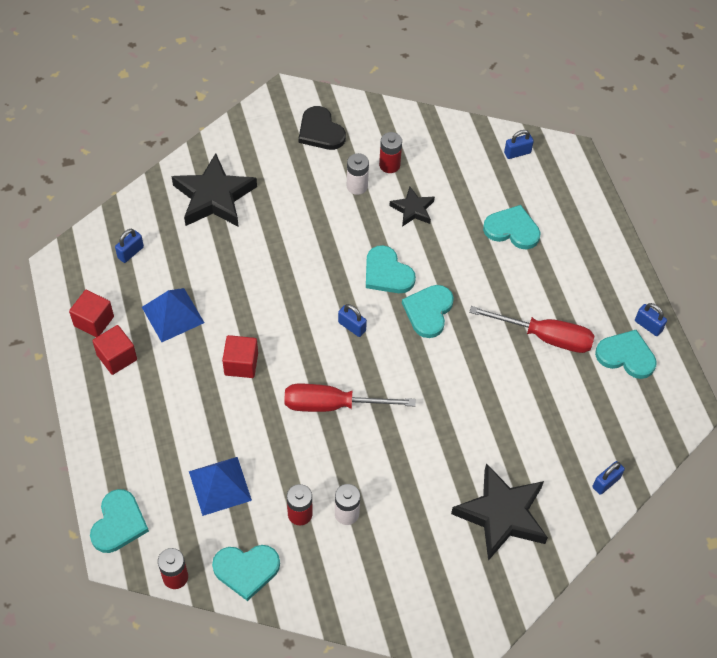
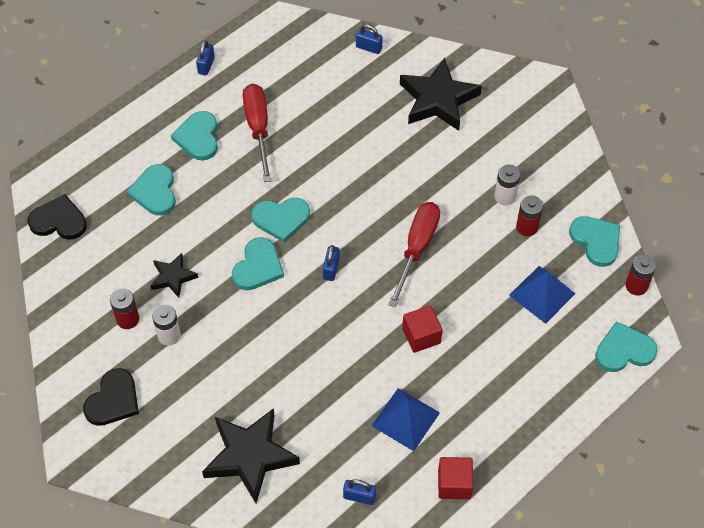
camera: 115 degrees left, 0 degrees up
red cube [92,325,137,375] -> none
red screwdriver [284,384,416,412] -> red screwdriver turned 135 degrees counterclockwise [388,202,440,307]
blue padlock [504,130,534,159] -> black heart [27,194,87,240]
turquoise heart [595,330,657,379] -> turquoise heart moved to [171,111,218,160]

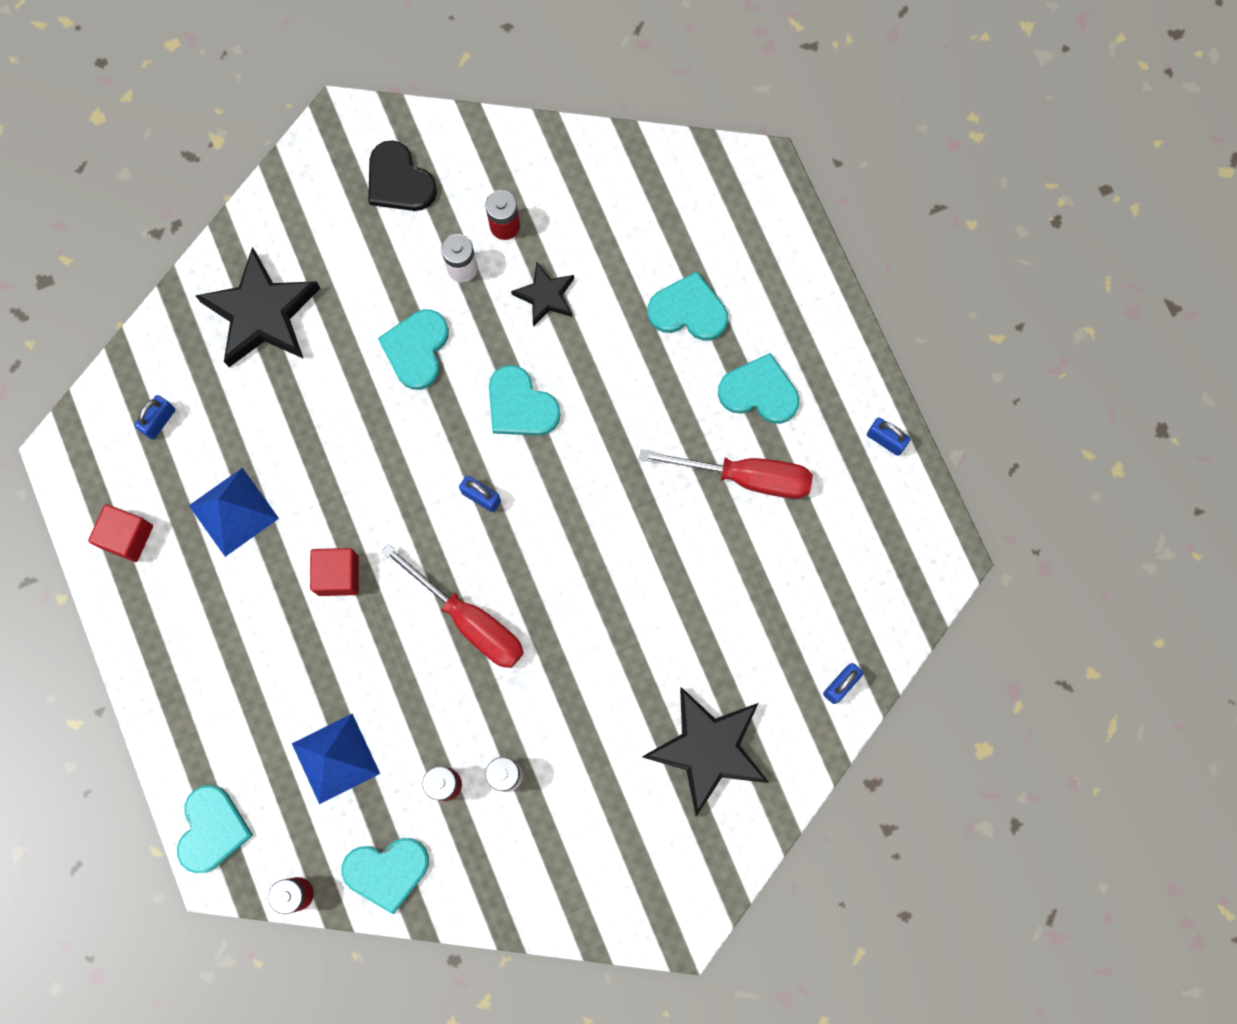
camera: 110 degrees right, 20 degrees up
black heart [27,194,87,240] -> none
turquoise heart [251,198,310,243] -> turquoise heart moved to [378,309,449,390]

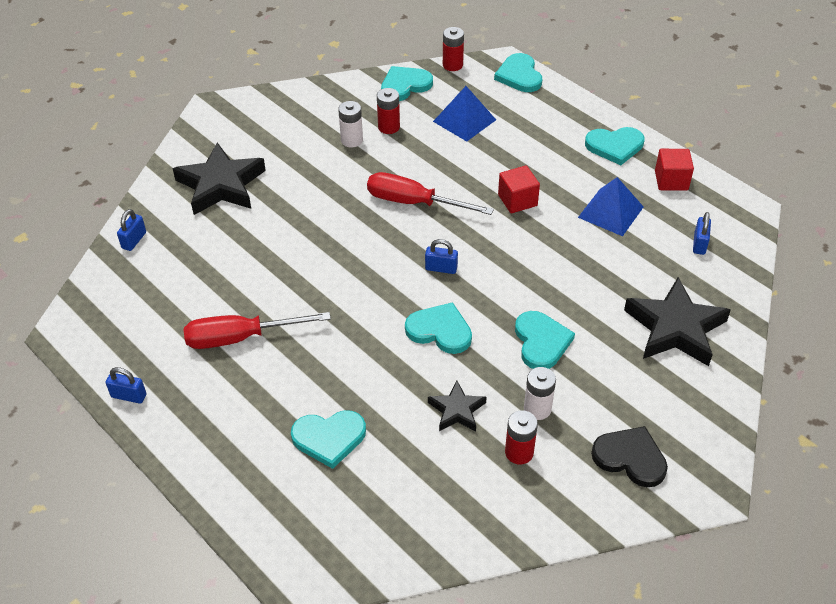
camera: 160 degrees right, 30 degrees down
turquoise heart [718,353,799,424] -> turquoise heart moved to [585,127,645,165]

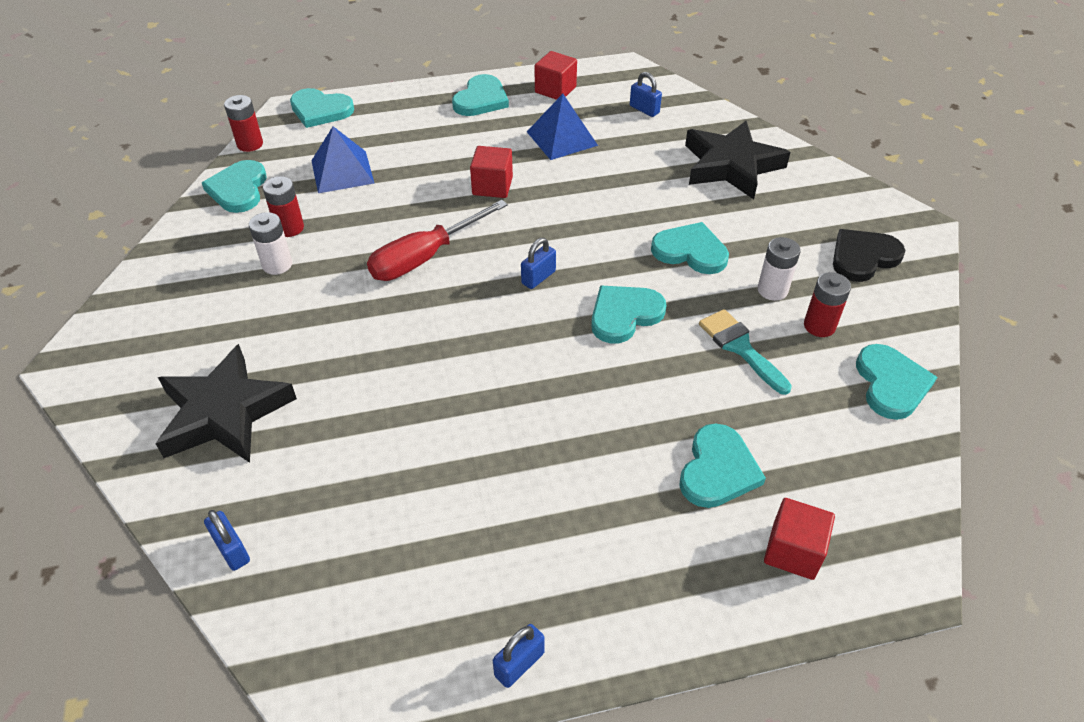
camera: 60 degrees left, 0 degrees up
red screwdriver [184,312,331,349] -> none
black star [428,380,487,431] -> turquoise brush [699,309,792,395]
none -> red cube [764,498,835,580]
none -> turquoise heart [856,344,937,420]

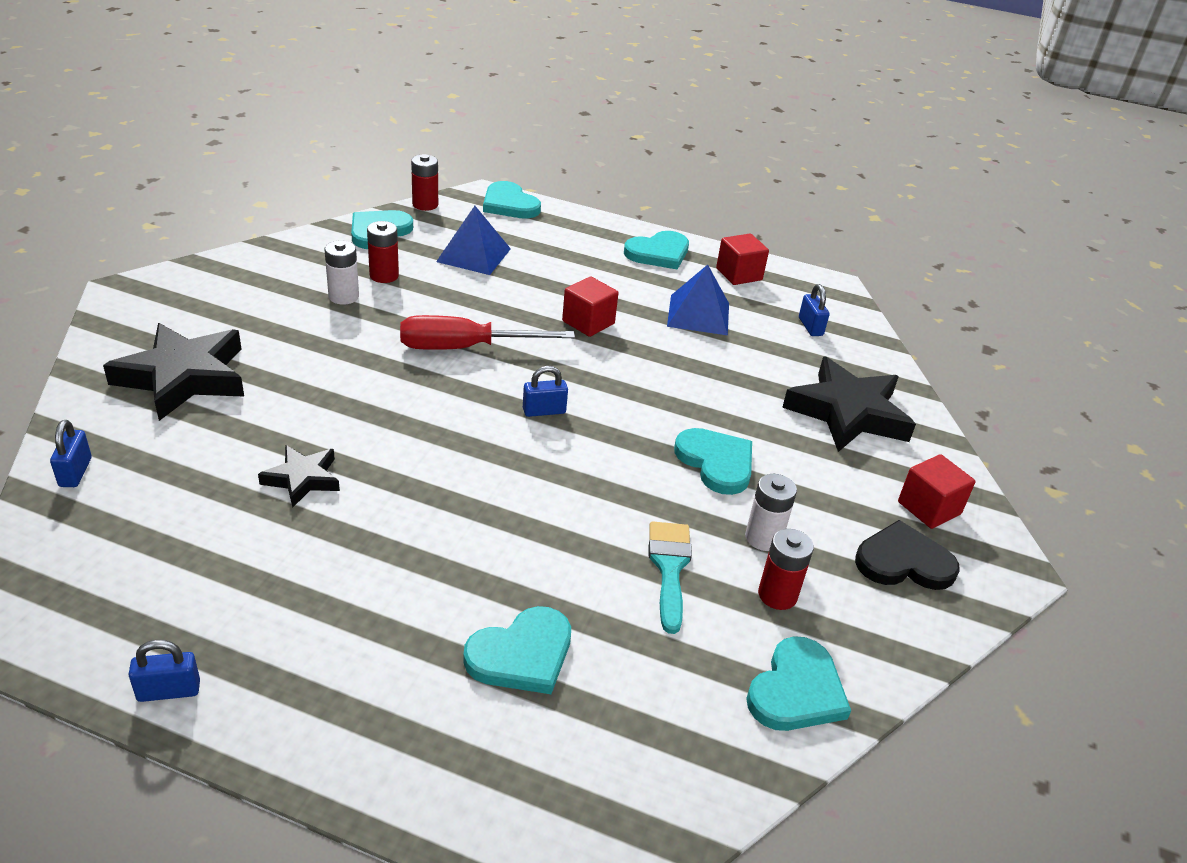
camera: 30 degrees right, 10 degrees down
turquoise heart [591,285,667,344] -> none
red cube [764,498,835,580] -> red cube moved to [898,454,975,529]
none -> black star [258,445,340,508]

